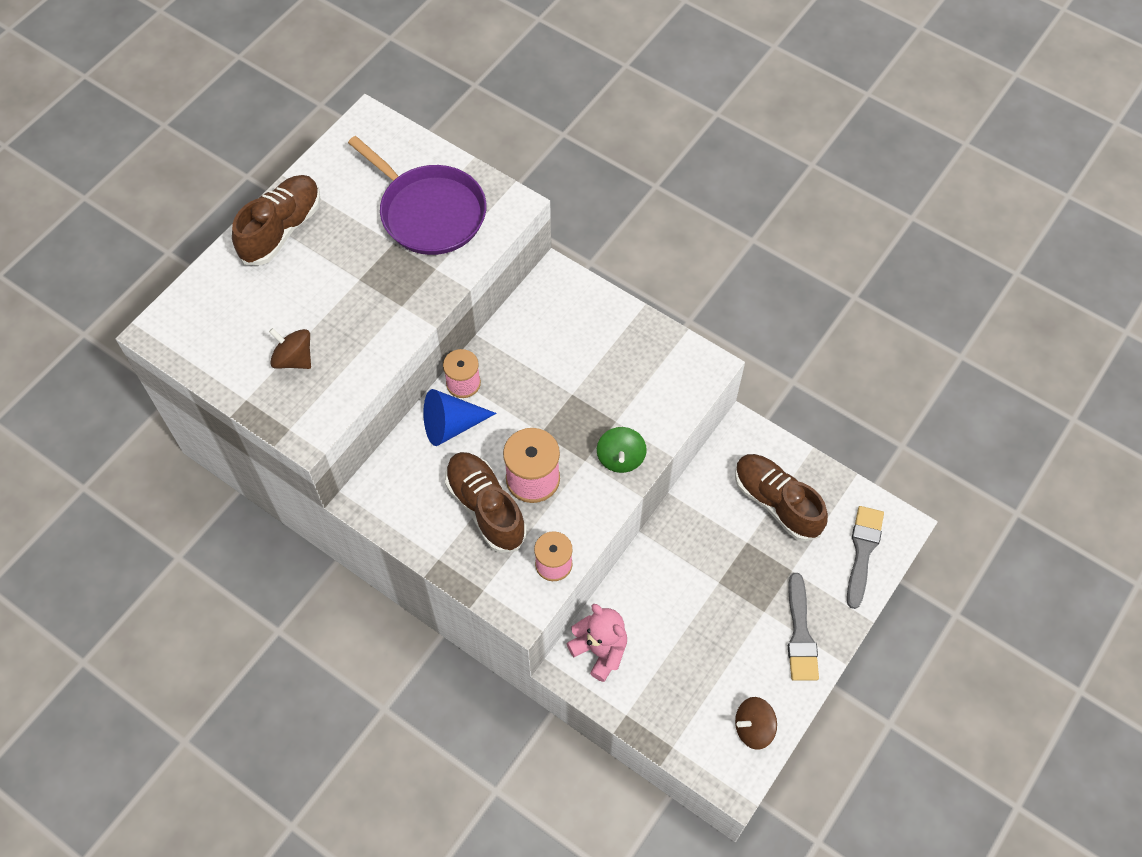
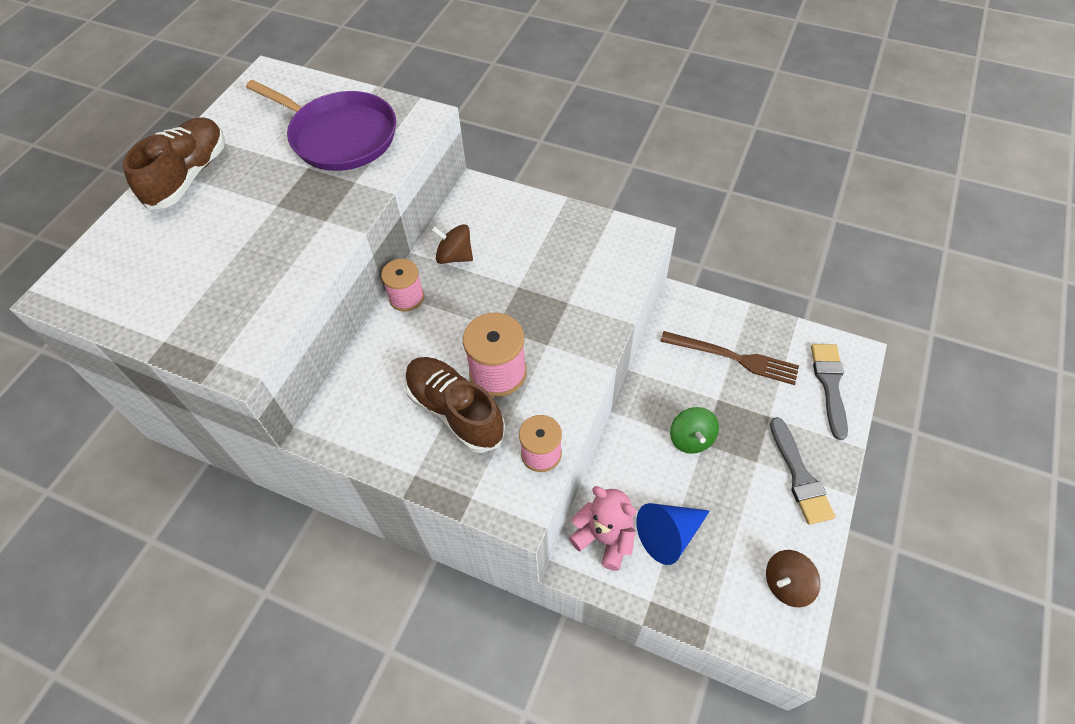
camera: 10 degrees left, 5 degrees down
brown spinning top [269,328,311,369] -> brown spinning top moved to [431,224,473,264]
blue cone [423,389,497,446] -> blue cone moved to [636,503,710,565]
green spinning top [597,427,647,473] -> green spinning top moved to [670,407,719,454]
brown shoe [735,454,828,542] -> brown fork [660,331,799,385]

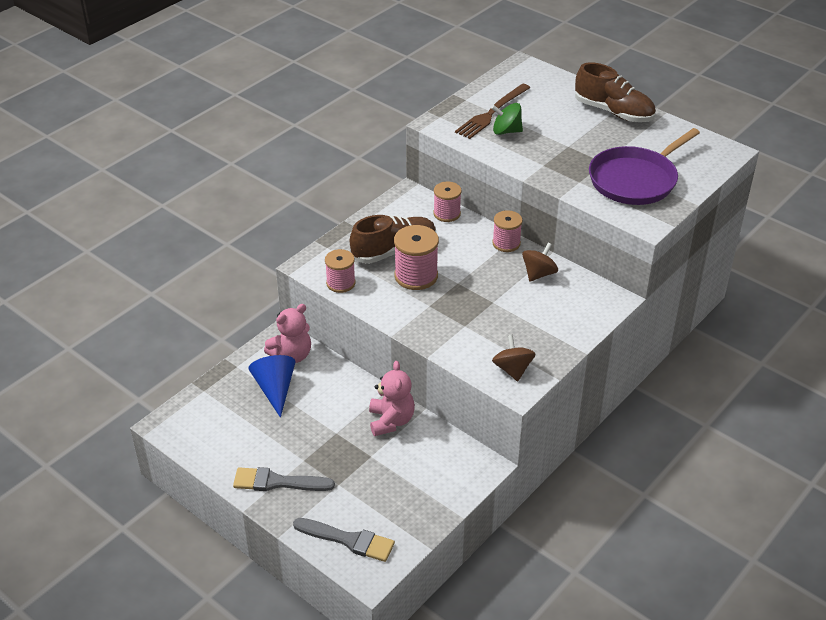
camera: 105 degrees right, 15 degrees down
brown fork [660,331,799,385] -> brown fork moved to [455,83,530,139]
green spinning top [670,407,719,454] -> green spinning top moved to [491,103,523,135]
brown spinning top [766,550,820,607] -> brown spinning top moved to [492,335,536,381]
none -> pink teddy bear [369,361,415,436]
none -> pink spool [433,182,461,222]

